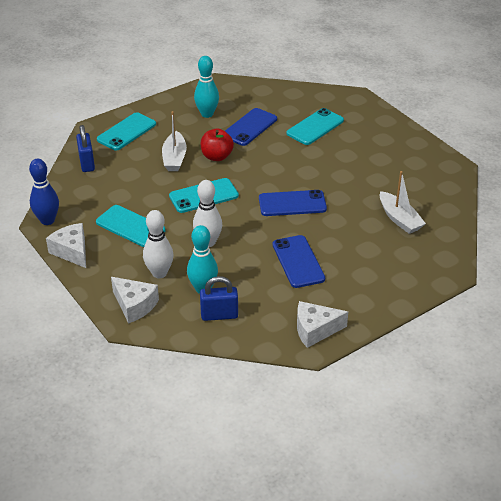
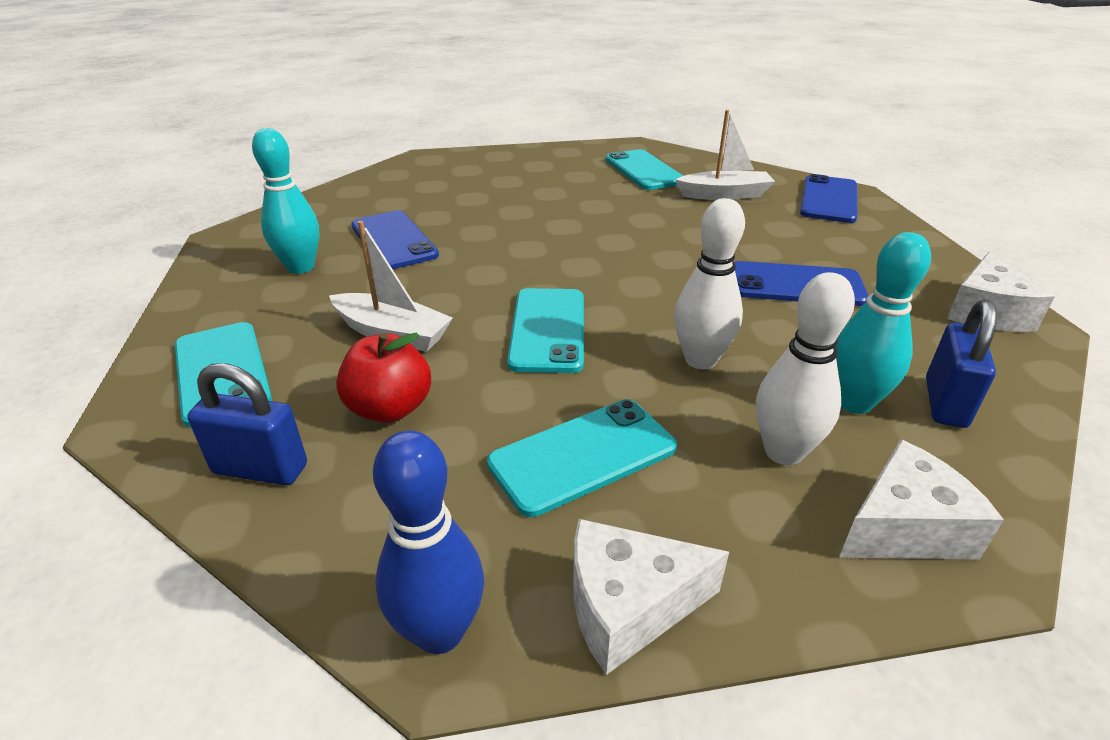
camera: 65 degrees left, 5 degrees down
red apple [200,129,234,161] -> red apple moved to [336,333,431,423]
blue phone [259,190,327,216] -> blue phone moved to [800,174,858,223]
turquoise phone [286,108,344,145] -> turquoise phone moved to [606,149,683,190]

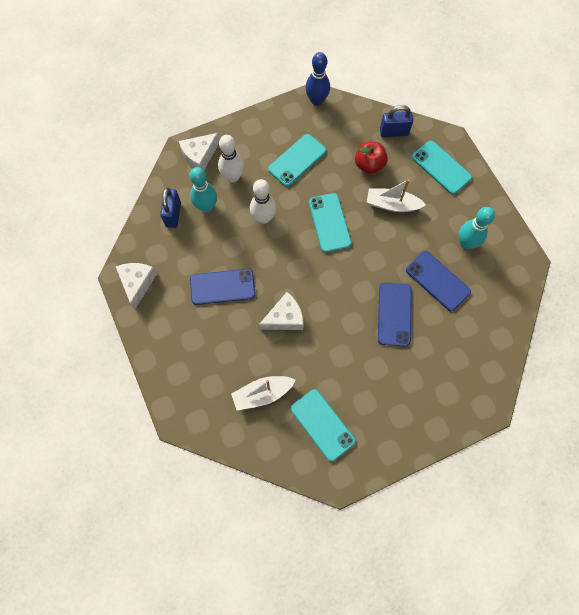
camera: 165 degrees right, 35 degrees up
white cheese [573,519,729,675] -> white cheese moved to [259,292,303,330]
blue phone [800,174,858,223] -> blue phone moved to [378,283,412,346]

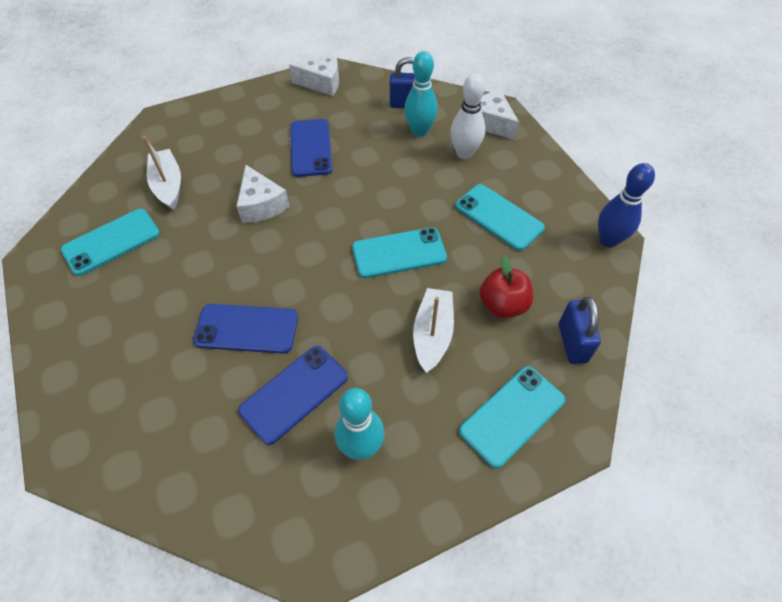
camera: 90 degrees right, 15 degrees down
white bowling pin [250,179,276,224] -> none

